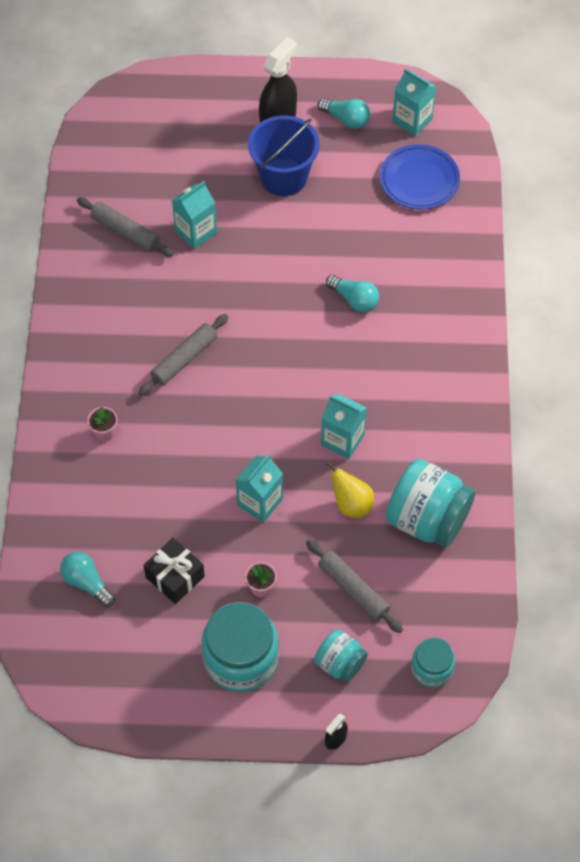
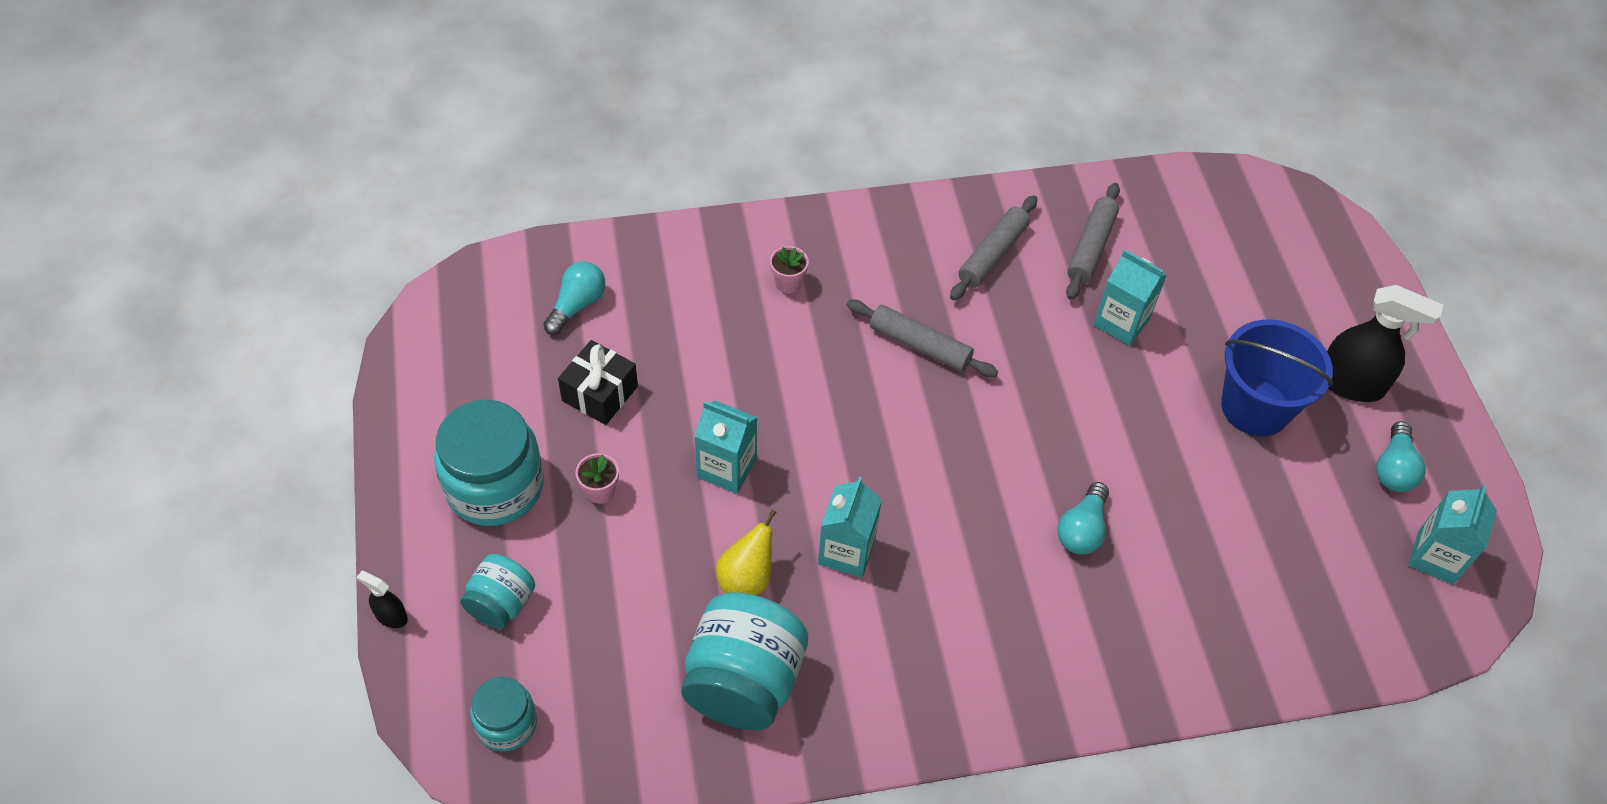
camera: 75 degrees right, 5 degrees down
grey rolling pin [306,539,403,633] -> grey rolling pin moved to [950,195,1037,301]
blue plate [380,144,460,210] -> none

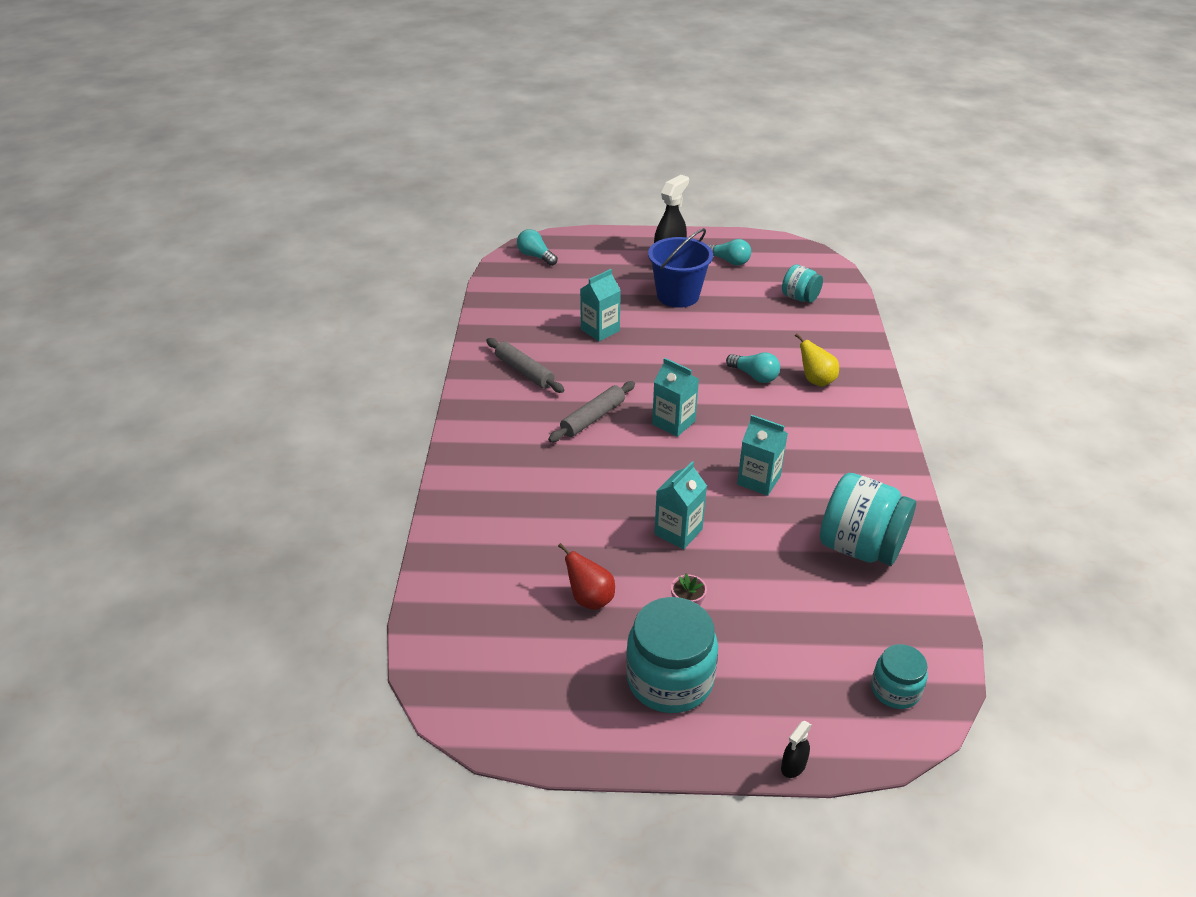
camera: 75 degrees left, 15 degrees down
turquoise jar [460,554,535,629] -> turquoise jar moved to [782,264,823,303]
turquoise light bulb [543,262,605,335] -> turquoise light bulb moved to [517,229,558,266]
black gift [558,340,638,425] -> red pear [558,543,615,610]
yellow pear [716,509,777,596] -> yellow pear moved to [795,333,839,387]
pink flower pot [770,246,809,293] -> none
grey rolling pin [1066,183,1120,300] -> none
turquoise carton [1408,485,1497,585] -> turquoise carton moved to [652,358,699,437]

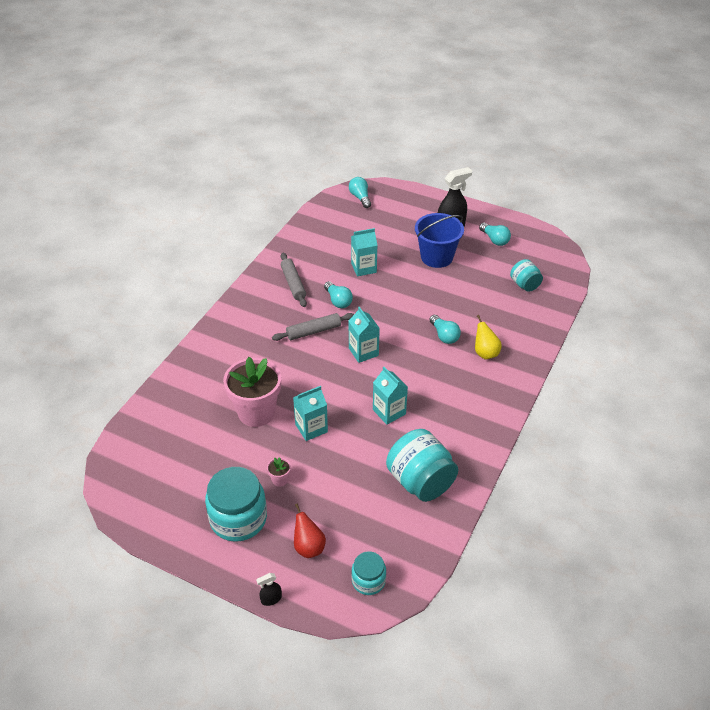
camera: 25 degrees right, 5 degrees up
red pear [558,543,615,610] -> red pear moved to [294,503,326,558]
none -> pink flower pot [223,357,281,427]
none -> turquoise light bulb [324,281,353,308]

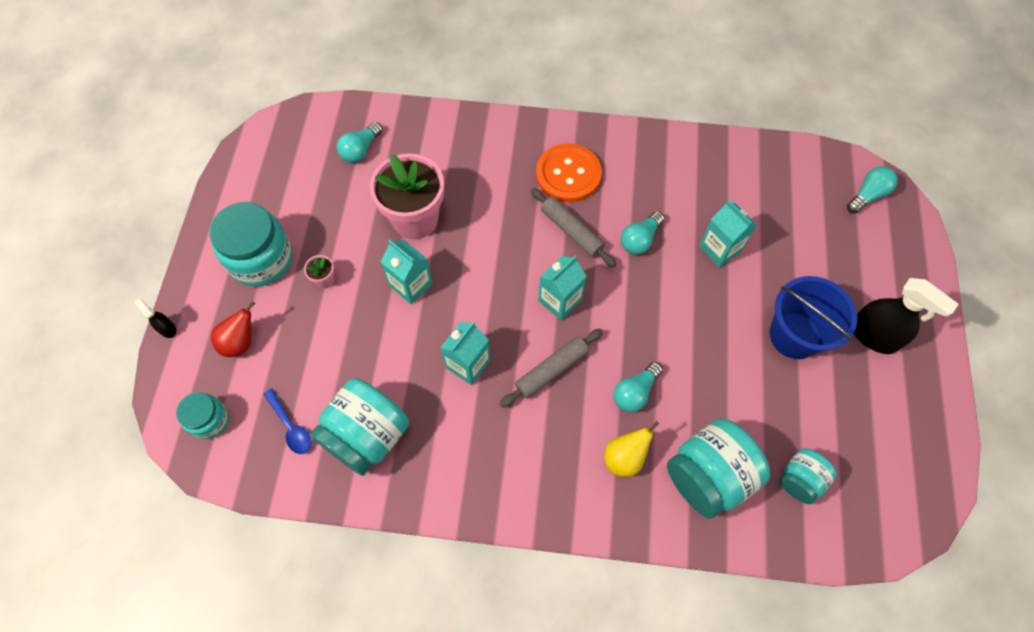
camera: 70 degrees right, 20 degrees up
grey rolling pin [281,253,307,307] -> grey rolling pin moved to [500,329,603,408]
turquoise light bulb [479,223,511,246] -> turquoise light bulb moved to [337,122,382,163]
none -> blue spoon [263,389,312,454]
none -> orange button [536,143,602,202]
none -> turquoise jar [667,419,770,519]

